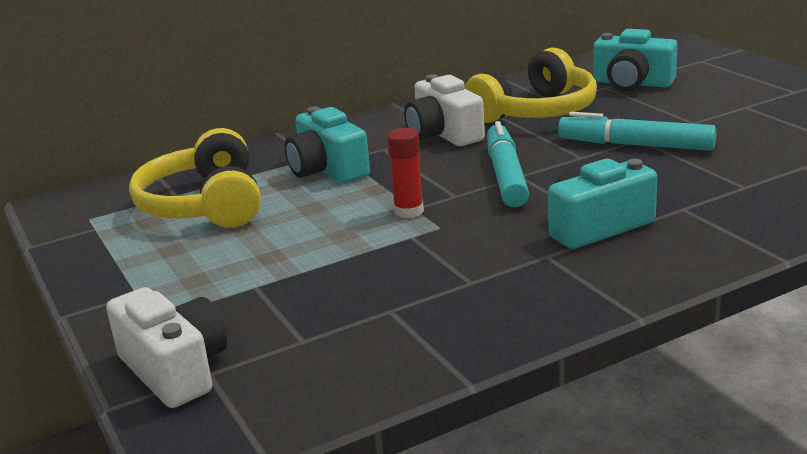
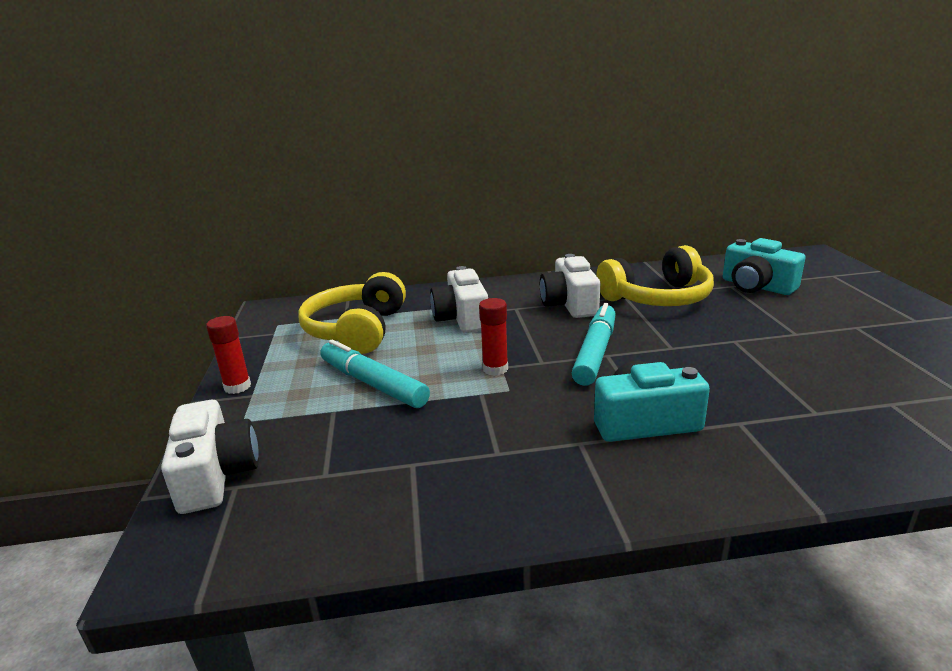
camera: 20 degrees right, 0 degrees up
turquoise camera [284,106,370,183] -> white camera [430,266,488,333]
turquoise marker [558,112,716,151] -> turquoise marker moved to [320,339,430,408]
none -> red glue stick [206,316,251,394]

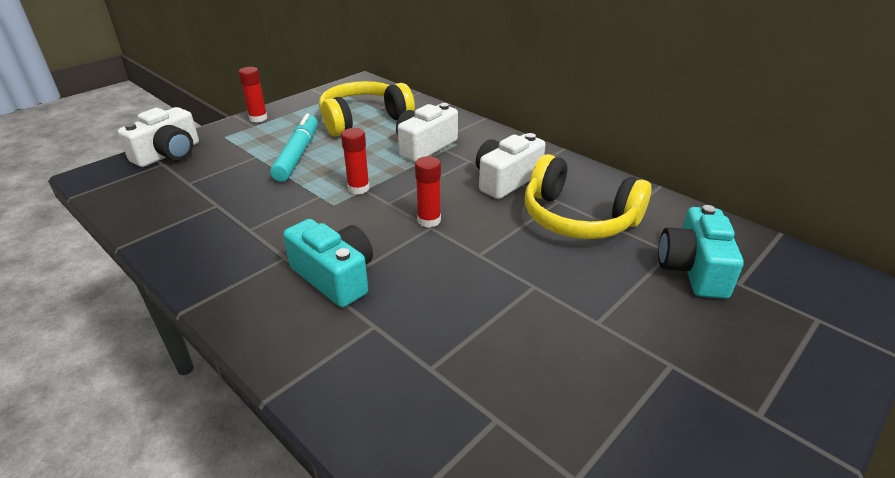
camera: 50 degrees right, 10 degrees up
turquoise marker [572,303,616,386] -> red glue stick [415,156,441,228]

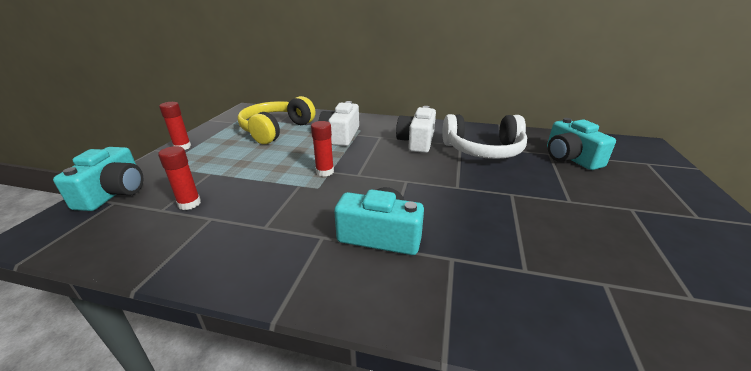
camera: 30 degrees left, 5 degrees down
white camera [118,107,199,167] -> turquoise camera [53,147,143,211]
turquoise marker [270,114,318,182] -> none
red glue stick [415,156,441,228] -> red glue stick moved to [158,146,201,210]
yellow headphones [525,154,651,239] -> white headphones [442,114,527,159]

